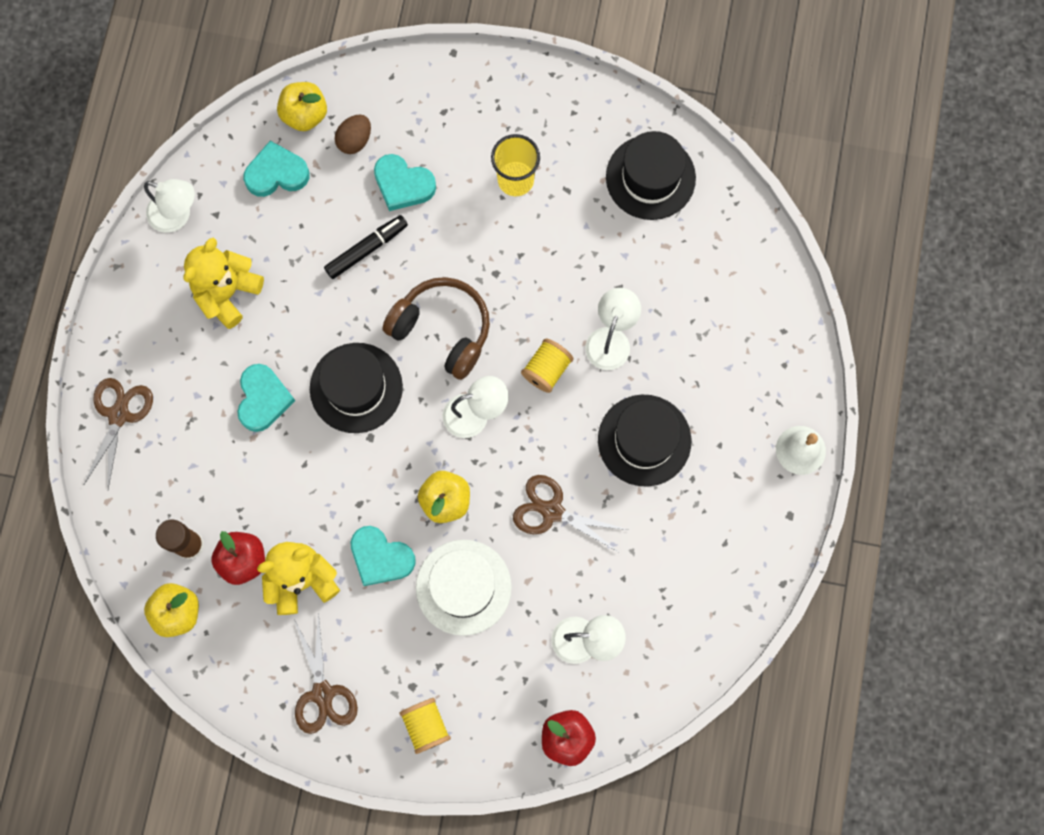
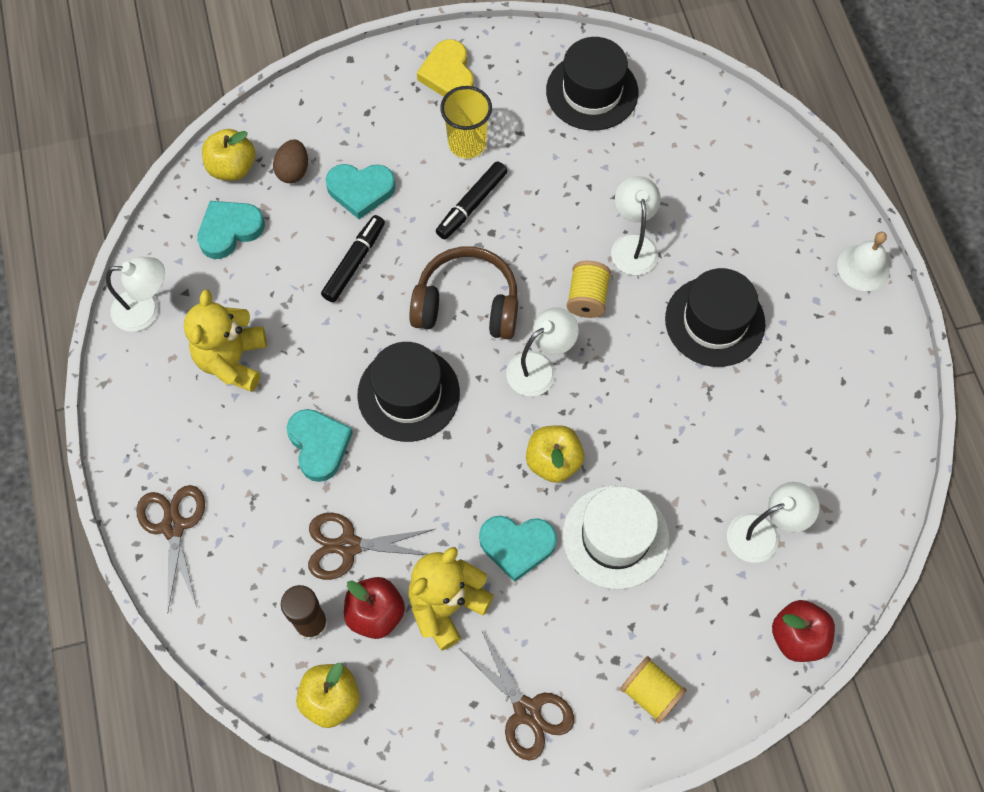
camera: 25 degrees left, 10 degrees down
brown scissors [513,475,628,553] -> brown scissors moved to [308,513,435,580]
none -> yellow heart [417,39,474,97]
none -> black marker [436,161,507,240]

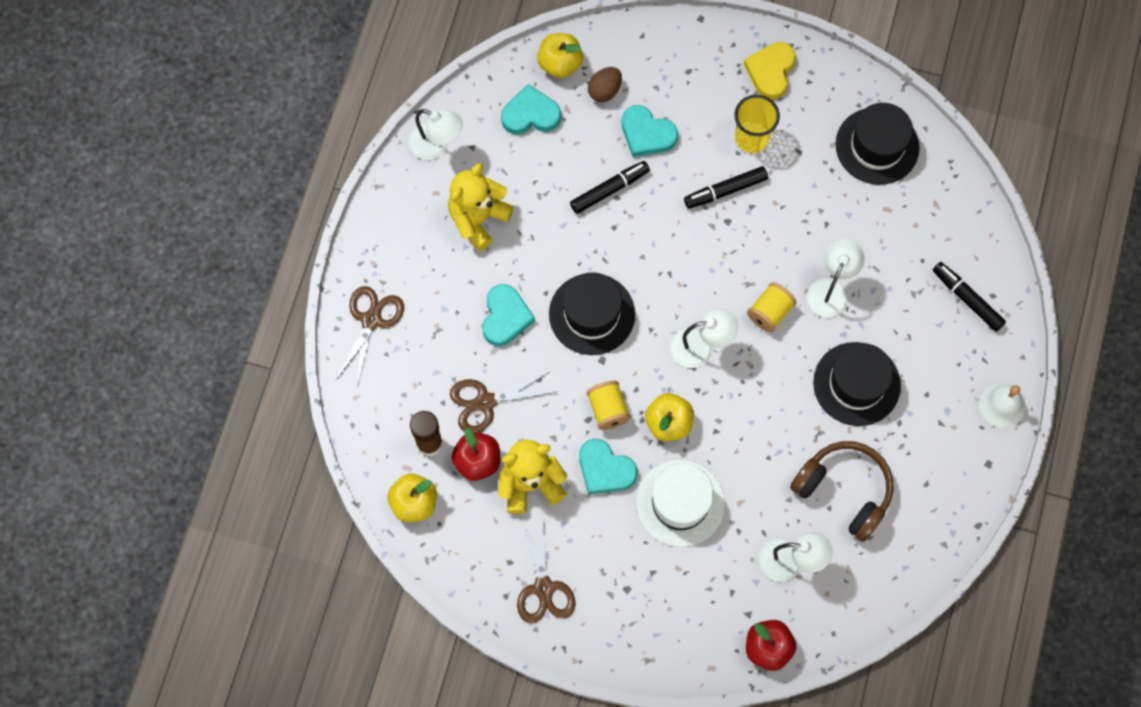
camera: 30 degrees right, 5 degrees up
brown scissors [308,513,435,580] -> brown scissors turned 45 degrees counterclockwise [450,371,556,432]
brown headphones [409,246,518,339] -> brown headphones moved to [790,441,894,542]
yellow spool [620,656,687,723] -> yellow spool moved to [587,381,631,430]
none -> black marker [933,262,1006,332]

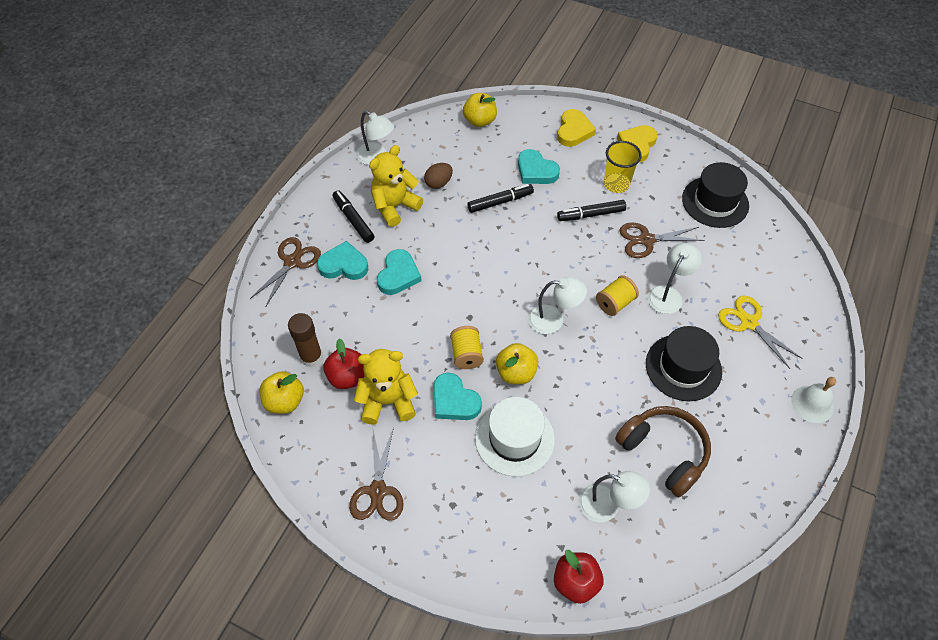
camera: 10 degrees right, 15 degrees down
brown scissors [450,371,556,432] -> brown scissors moved to [619,223,704,258]
turquoise heart [501,84,561,135] -> turquoise heart moved to [317,241,368,280]
black hat [549,272,635,355] -> none
brown egg [588,67,622,102] -> brown egg moved to [424,163,453,189]
black marker [933,262,1006,332] -> black marker moved to [333,190,374,243]
none -> yellow heart [557,109,596,147]
none -> yellow scissors [718,296,803,369]

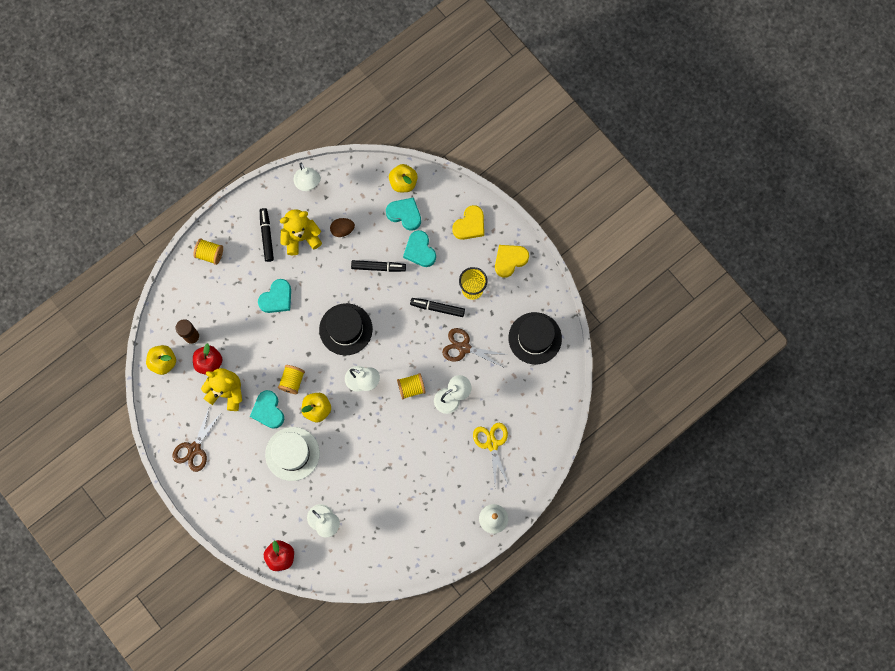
camera: 25 degrees right, 20 degrees up
brown scissors [250,237,321,306] -> yellow spool [193,238,223,265]
turquoise heart [317,241,368,280] -> turquoise heart moved to [386,197,421,231]
brown headphones [615,406,711,497] -> none
black hat [646,326,722,401] -> black hat moved to [319,303,373,355]

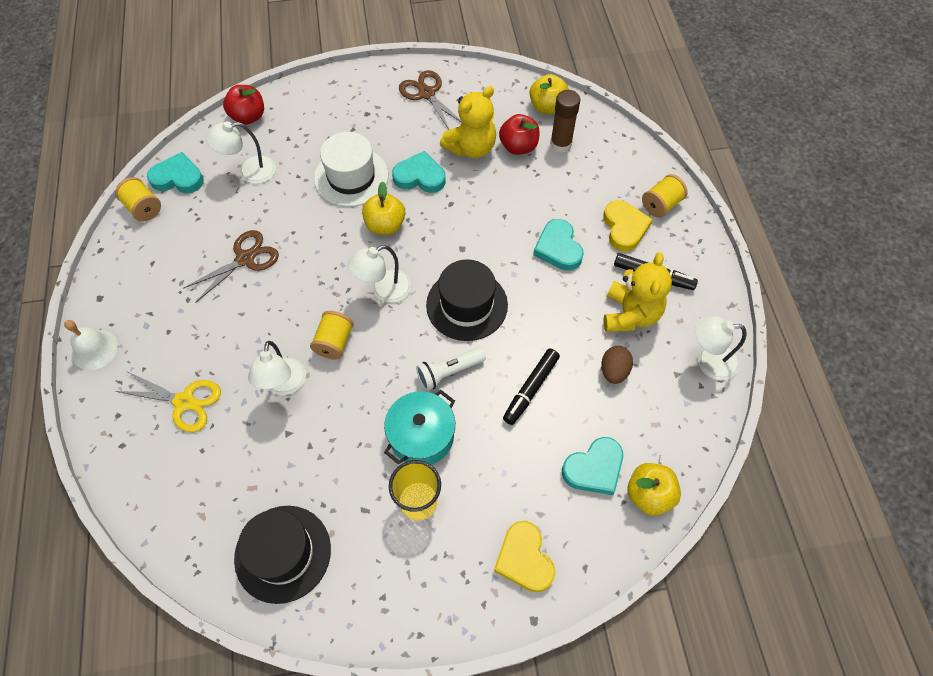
camera: 120 degrees right, 15 degrees down
yellow spool [278,365,305,394] -> yellow spool moved to [115,177,161,221]
turquoise heart [403,230,436,267] -> turquoise heart moved to [147,152,204,193]
black marker [410,298,465,317] -> turquoise pot [384,390,455,465]
brown scissors [442,328,508,367] -> brown scissors moved to [183,230,279,303]
yellow heart [495,245,529,278] -> yellow heart moved to [603,200,653,252]
none -> white flashlight [416,347,486,391]

